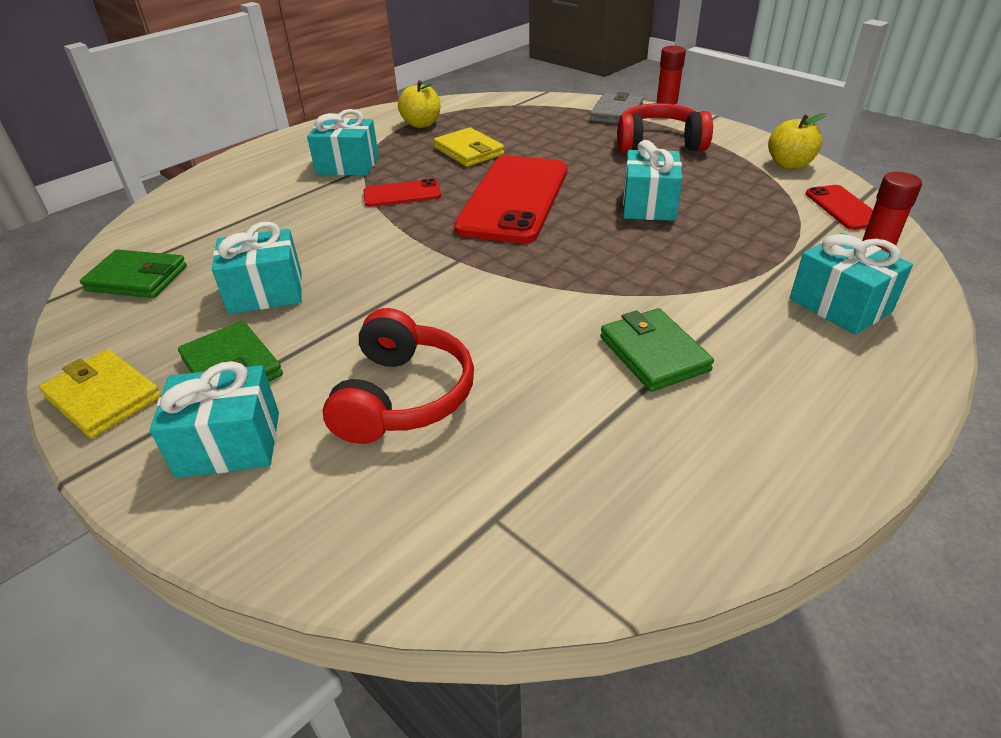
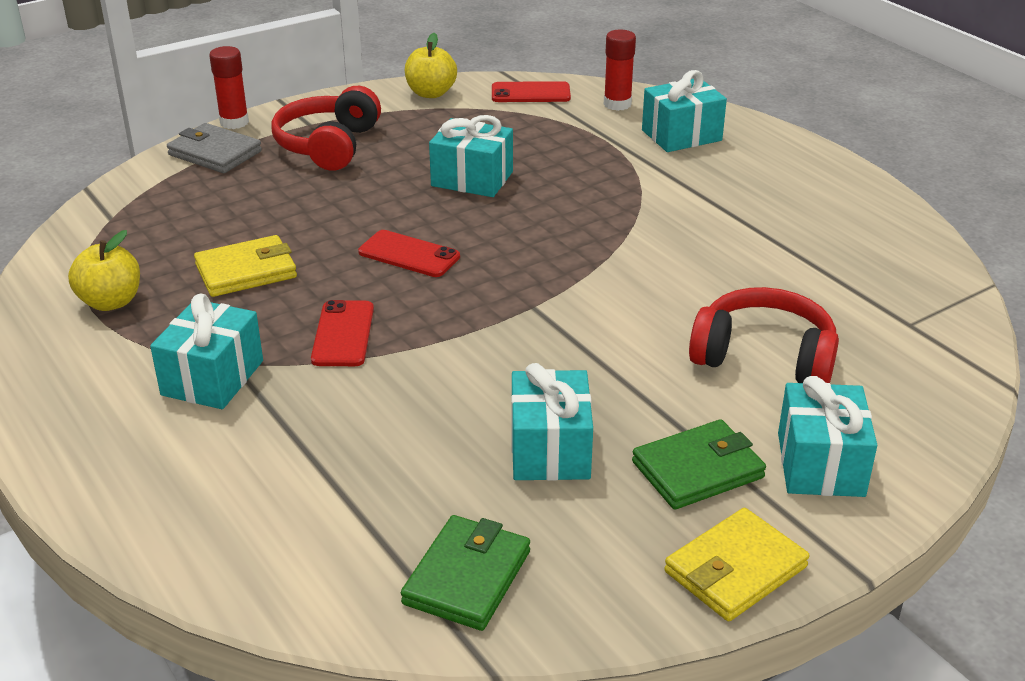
camera: 80 degrees left, 5 degrees down
red phone [454,156,567,243] -> red phone [358,230,460,277], size x0.48
green wallet [600,308,714,392] -> none

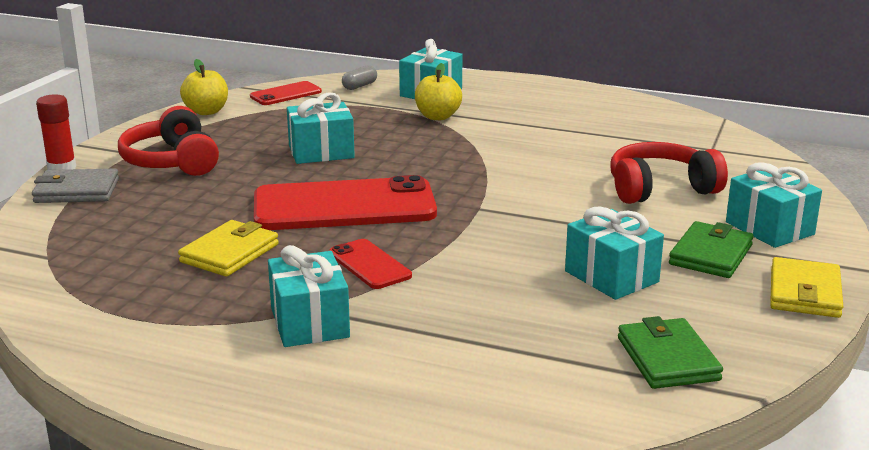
camera: 35 degrees left, 10 degrees down
yellow apple [68,230,140,311] -> yellow apple moved to [415,63,462,120]
red phone [358,230,460,277] -> red phone [254,175,437,230], size x2.10
red glue stick [604,30,636,111] -> grey capsule [342,65,377,90]

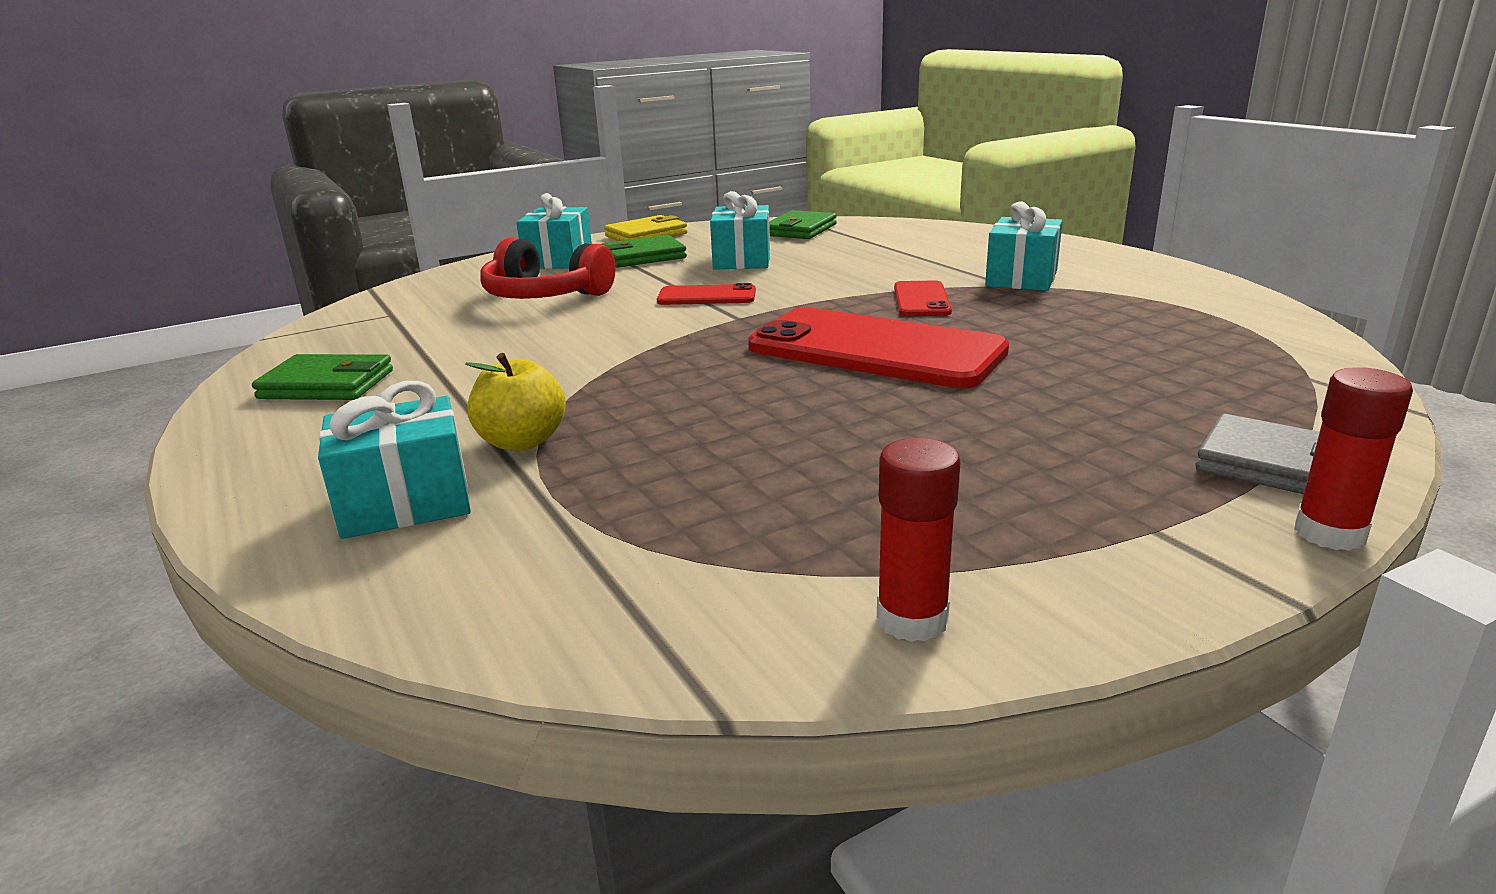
camera: 140 degrees left, 0 degrees up
red headphones [118,106,219,176] -> none
yellow wallet [178,220,279,277] -> none
yellow apple [180,59,228,115] -> red glue stick [877,438,961,642]
red phone [250,81,322,105] -> red phone moved to [657,283,756,305]
turquoise gift [287,92,355,164] -> none
grey capsule [342,65,377,90] -> none
none -> green wallet [252,354,393,400]

